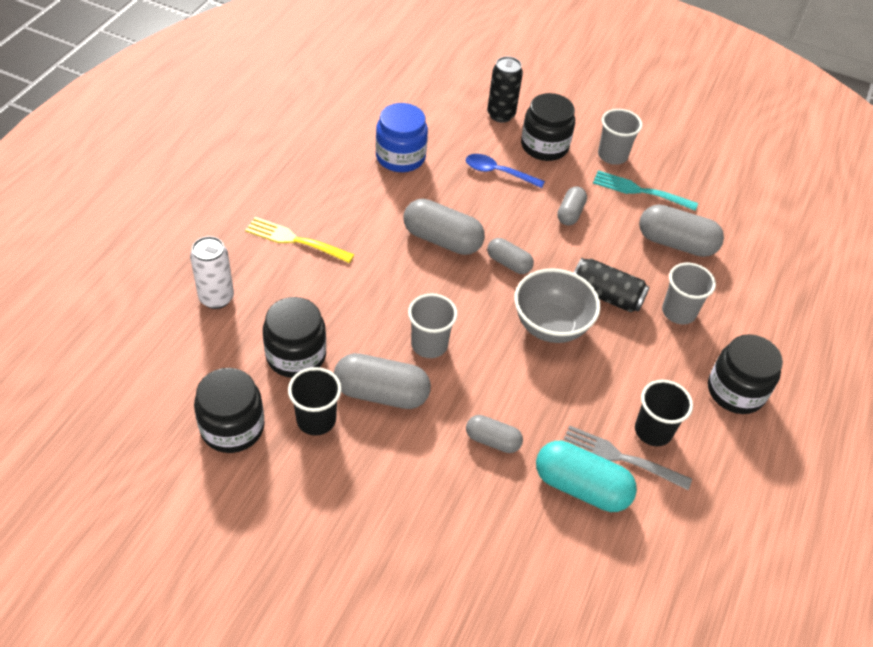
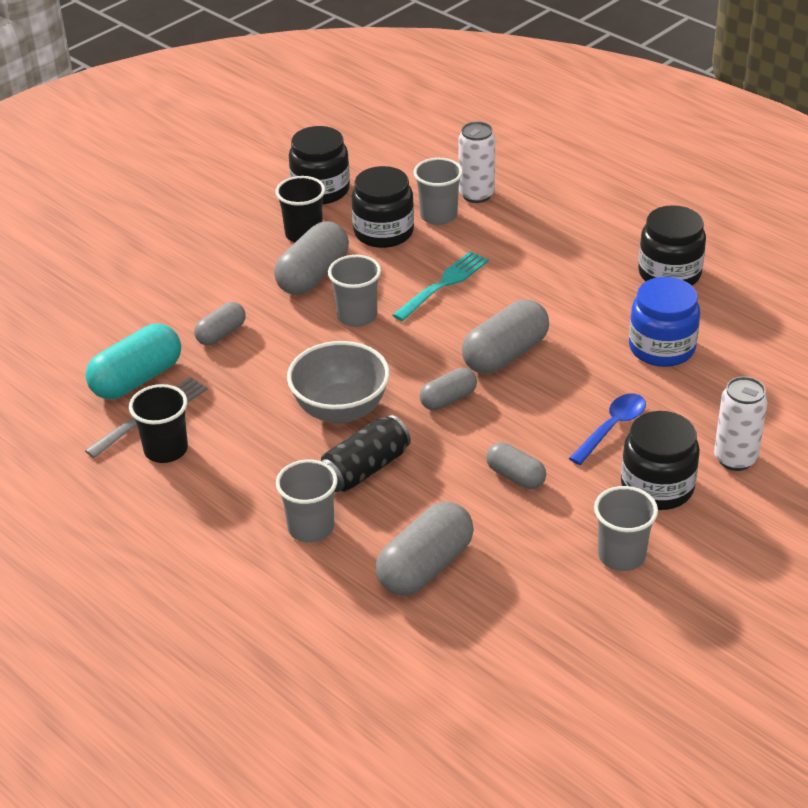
camera: 115 degrees right, 10 degrees down
yellow fork [245,217,354,263] -> none
black can [487,56,523,123] -> white can [714,376,768,471]
turquoise fork [593,170,698,211] -> turquoise fork moved to [393,251,489,321]
black jar [708,334,783,414] -> black jar moved to [638,205,706,286]
none -> grey cup [413,158,463,225]

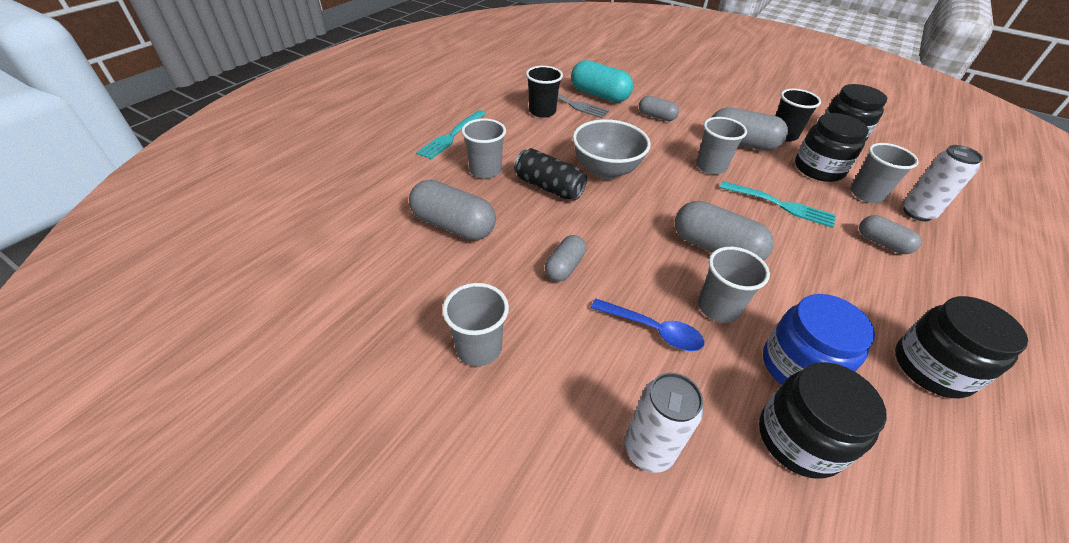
camera: 75 degrees right, 5 degrees up
grey capsule [420,368,477,410] -> grey capsule moved to [859,215,921,254]
black jar [621,411,700,510] -> black jar moved to [759,362,887,479]
none -> turquoise fork [416,110,486,160]
none -> grey cup [698,247,770,323]

